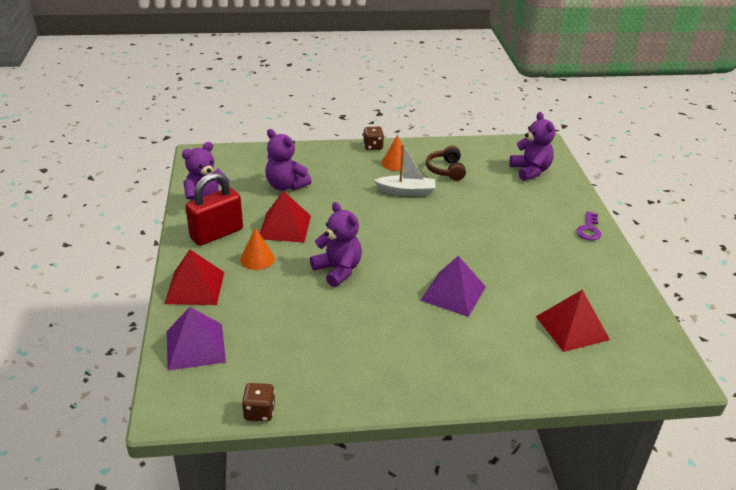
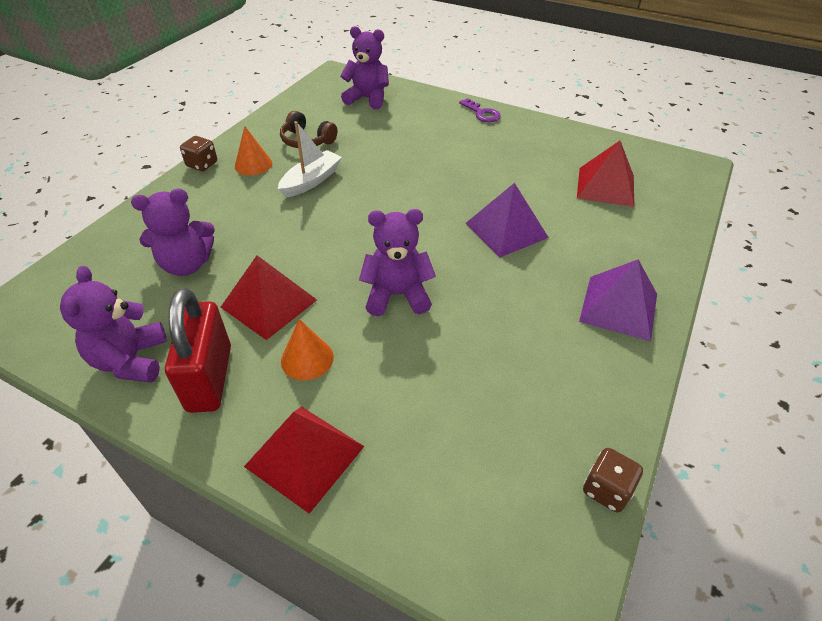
camera: 55 degrees left, 10 degrees up
purple pyramid [167,307,226,371] -> purple pyramid moved to [579,259,657,341]

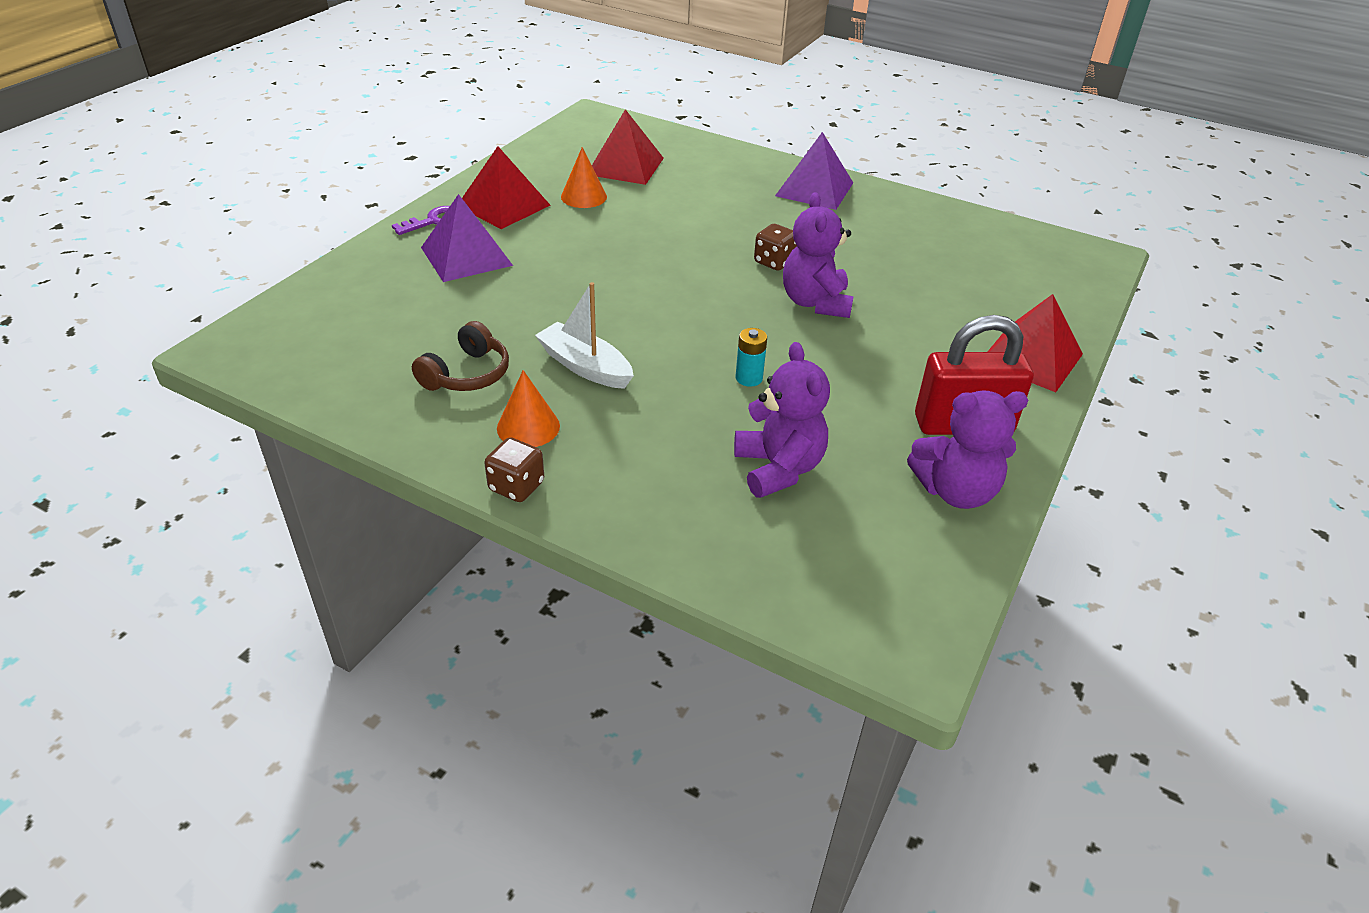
camera: 90 degrees left, 5 degrees down
red pyramid [221,255,317,340] -> red pyramid moved to [462,146,551,229]
orange cone [281,319,334,380] -> orange cone moved to [561,147,607,208]
purple teddy bear [340,26,389,109] -> none
purple pyramid [466,183,549,257] -> purple pyramid moved to [421,194,513,282]
brown dice [583,448,643,513] -> brown dice moved to [754,224,797,271]
none -> turquoise battery [736,328,767,387]

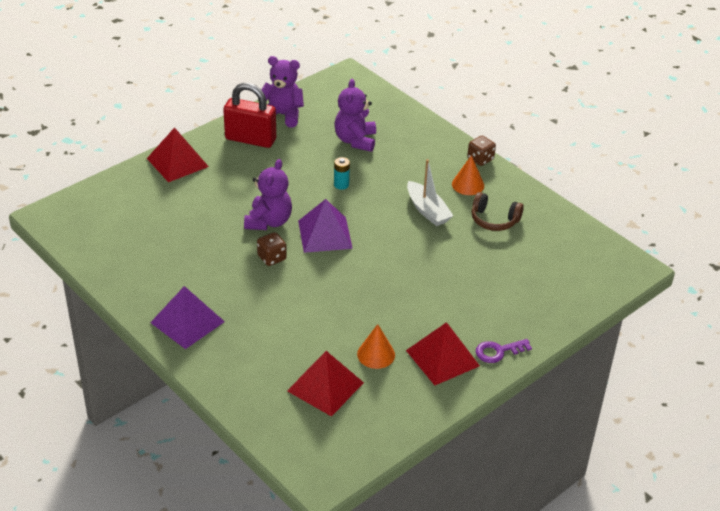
camera: 160 degrees left, 0 degrees up
brown headphones [412,321,509,391] -> brown headphones turned 120 degrees counterclockwise [472,192,524,231]
purple pyramid [421,194,513,282] -> purple pyramid moved to [298,199,353,253]

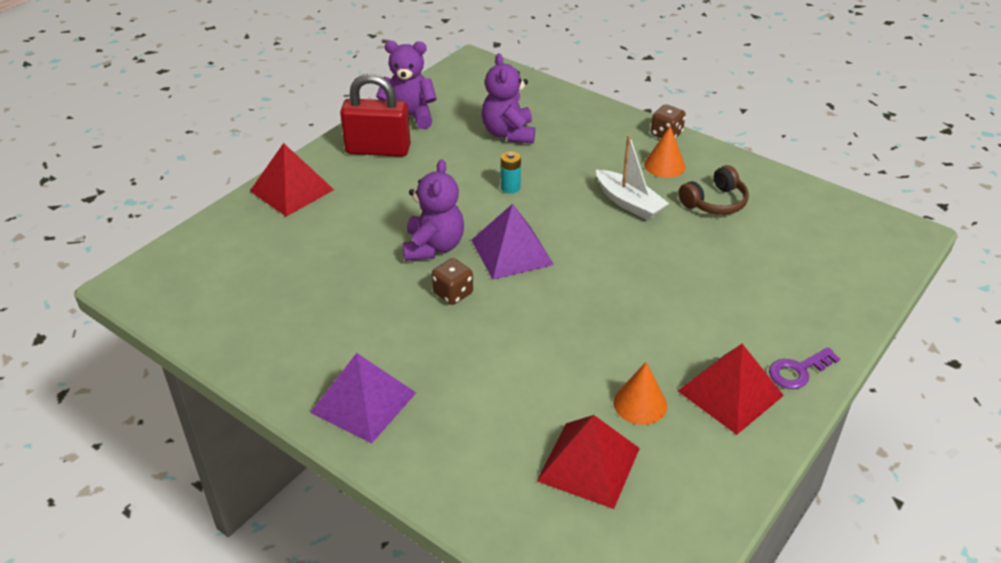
camera: 10 degrees left, 0 degrees up
brown headphones [472,192,524,231] -> brown headphones turned 45 degrees counterclockwise [678,165,749,215]

